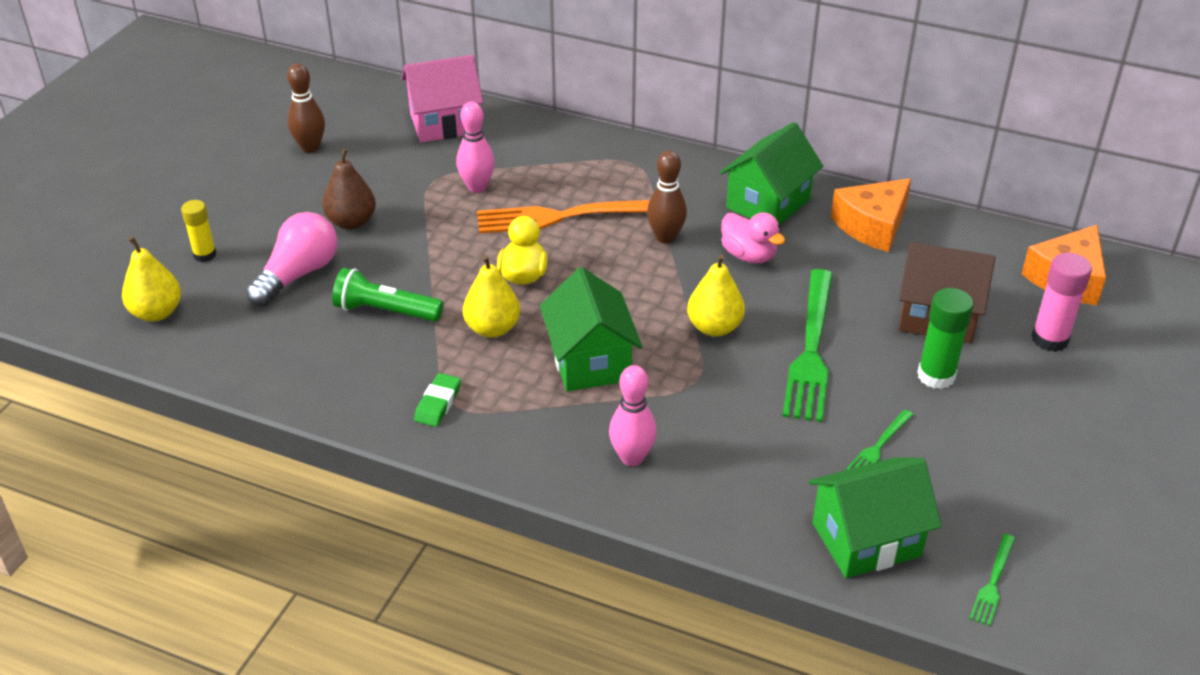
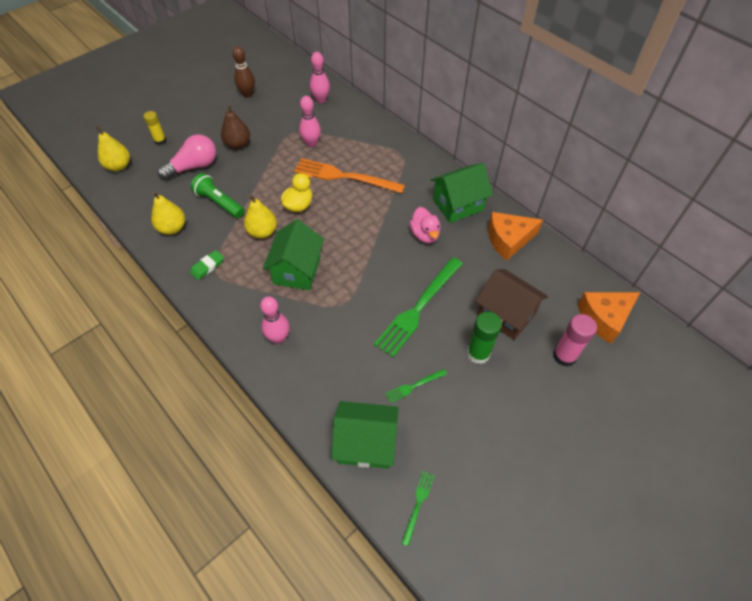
camera: 25 degrees right, 15 degrees up
pink house [401,55,483,143] -> pink bowling pin [310,52,330,103]
brown bowling pin [647,150,687,244] -> none
yellow pear [687,254,745,337] -> yellow pear moved to [151,192,185,235]
green fork [970,534,1015,626] -> green fork turned 150 degrees clockwise [401,471,434,547]

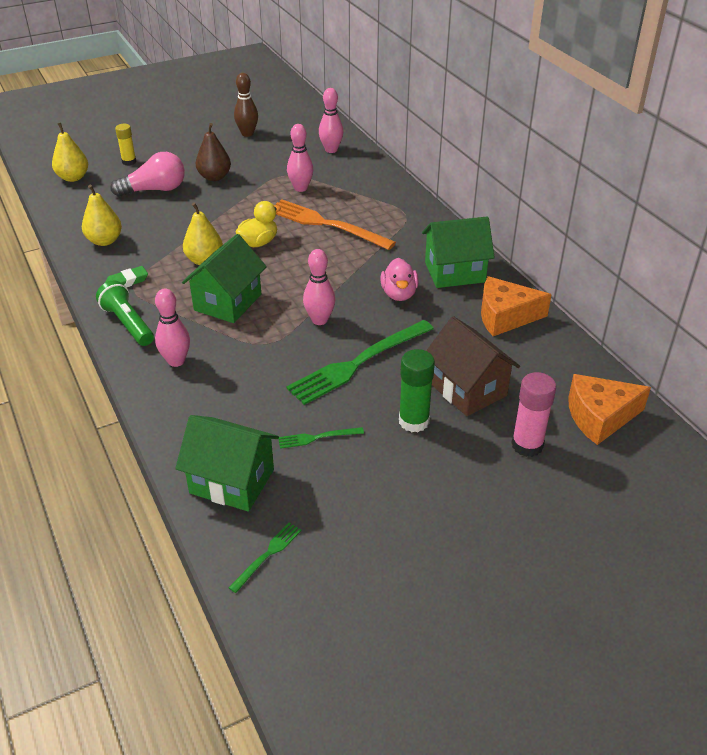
camera: 15 degrees right, 15 degrees down
green flashlight [191,173,244,218] -> green flashlight moved to [96,281,154,346]
none -> pink bowling pin [303,249,335,325]

